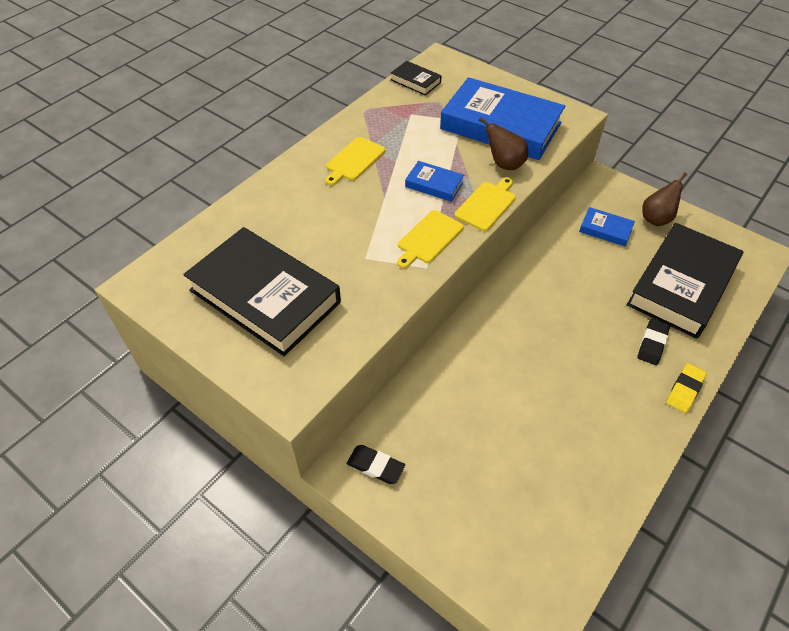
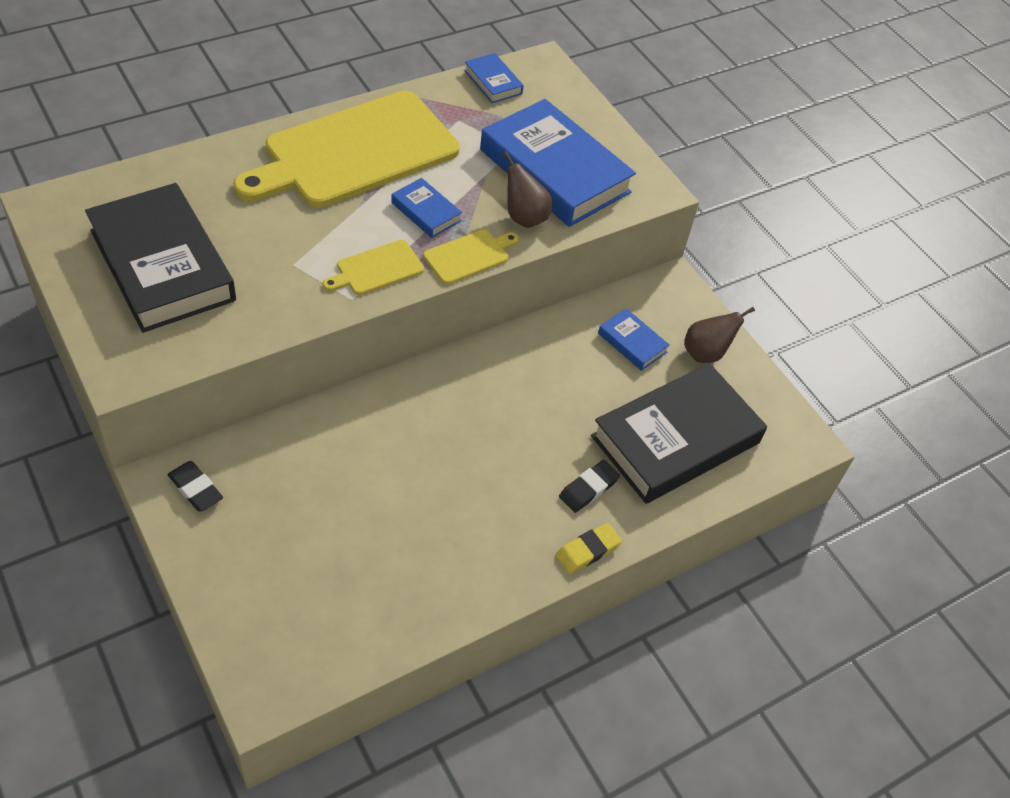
camera: 15 degrees right, 0 degrees up
yellow cutting board [325,137,385,185] -> yellow cutting board [233,91,460,207], size x2.42
black book [391,61,442,95] -> blue book [464,53,524,103]

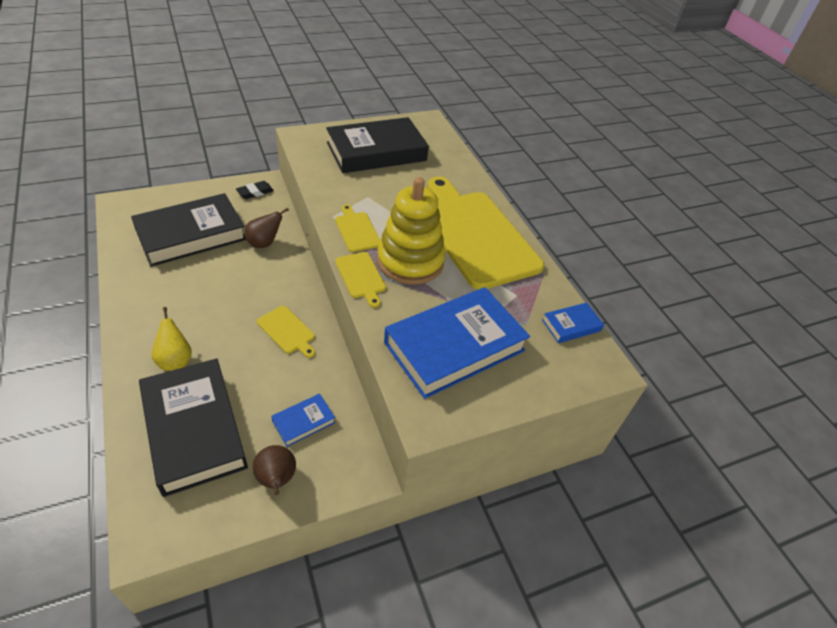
camera: 100 degrees right, 5 degrees down
blue book [391,178,462,238] -> yellow stacking toy [377,177,446,285]
brown pear [503,151,552,228] -> brown pear moved to [245,208,289,248]
yellow eraser [555,523,622,574] -> none
black eraser [559,460,620,513] -> yellow pear [152,307,192,371]
none -> black book [131,193,246,267]
none -> yellow cutting board [257,306,315,358]

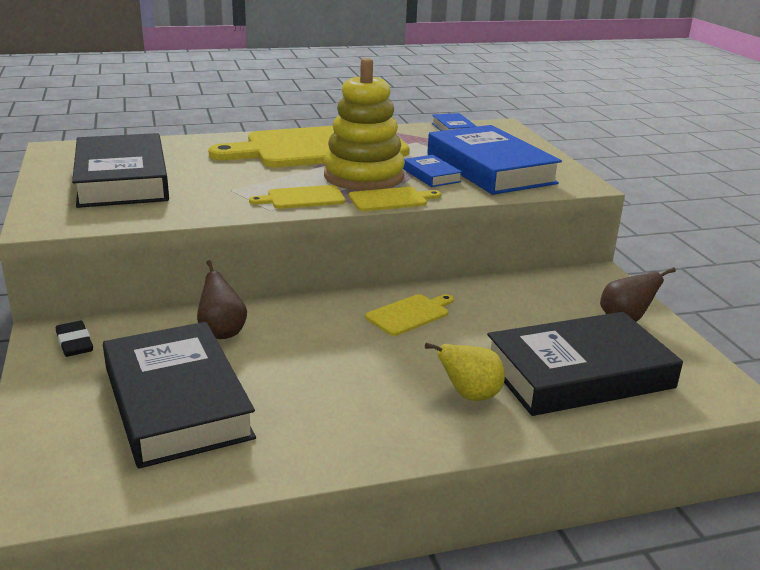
camera: 80 degrees left, 20 degrees down
blue book [271,394,335,447] -> blue book moved to [403,155,462,187]

